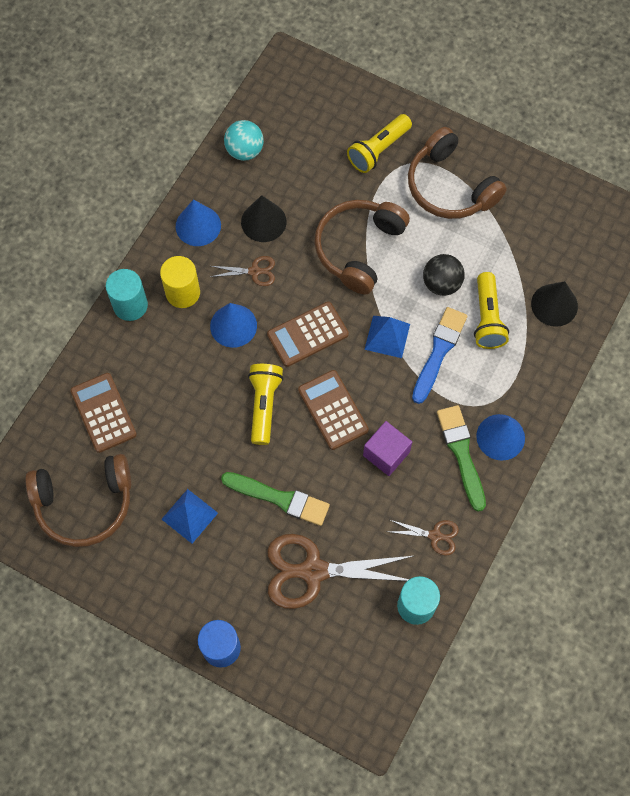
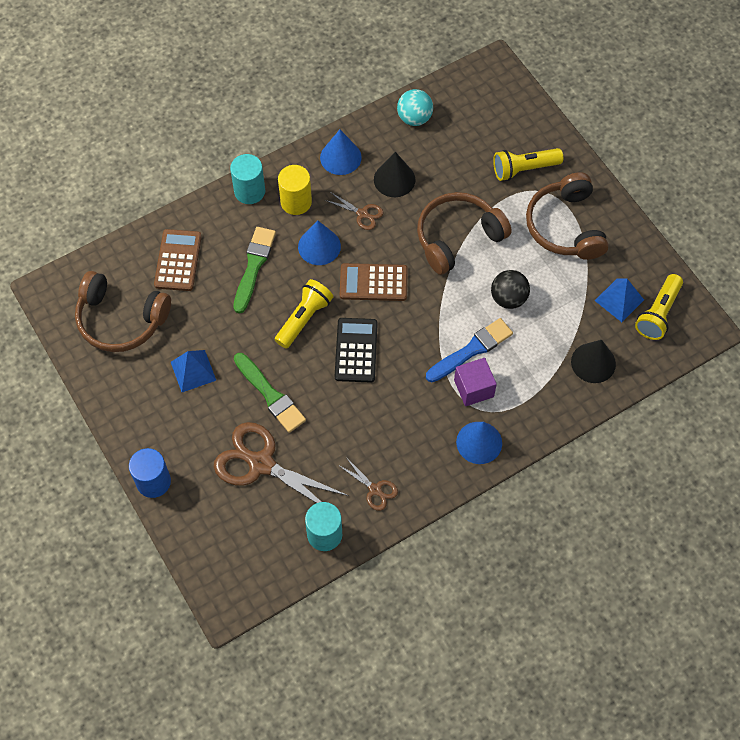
camera: 30 degrees right, 5 degrees down
brown calculator [298,370,369,450] -> black calculator [335,318,378,383]
purple cube [363,421,412,476] -> purple cube moved to [454,358,497,406]
blue pyramid [364,316,410,358] -> blue pyramid moved to [595,278,644,322]
green brush [437,405,486,512] -> green brush moved to [233,227,276,313]
yellow flashlight [474,272,509,349] -> yellow flashlight moved to [635,274,683,340]

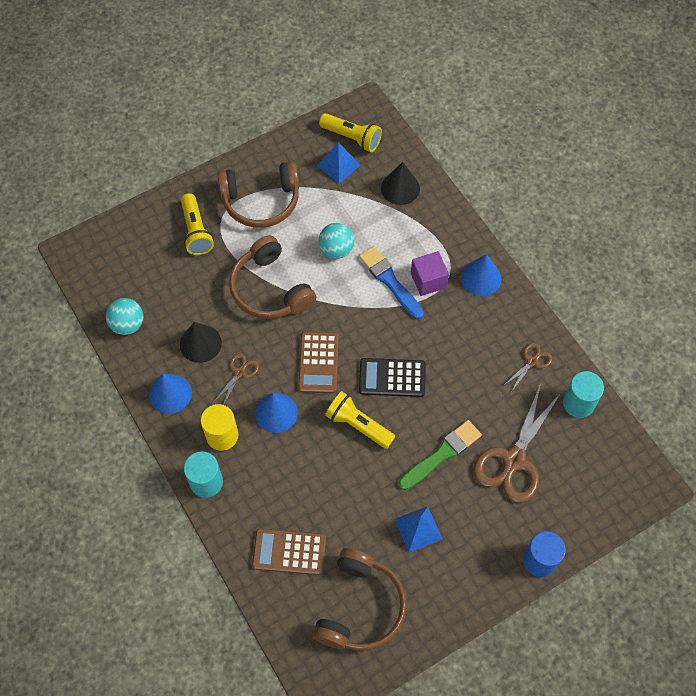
camera: 90 degrees left, 0 degrees up
green brush [233,227,276,313] -> none
black ball [491,270,530,309] -> turquoise ball [319,223,354,259]

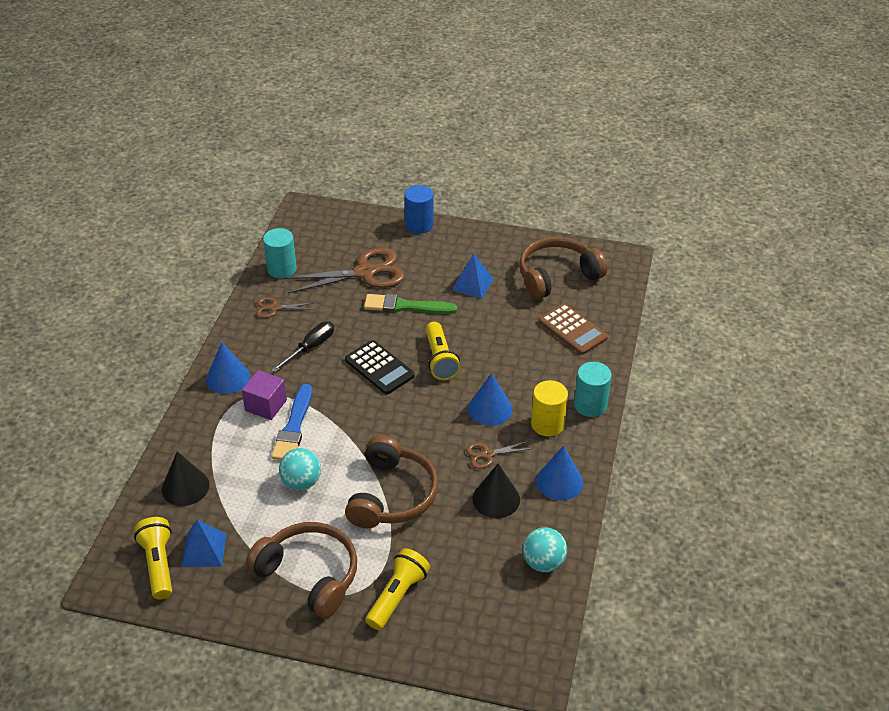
camera: 135 degrees left, 20 degrees down
brown calculator [298,332,339,393] -> none
none -> black screwdriver [271,322,334,372]

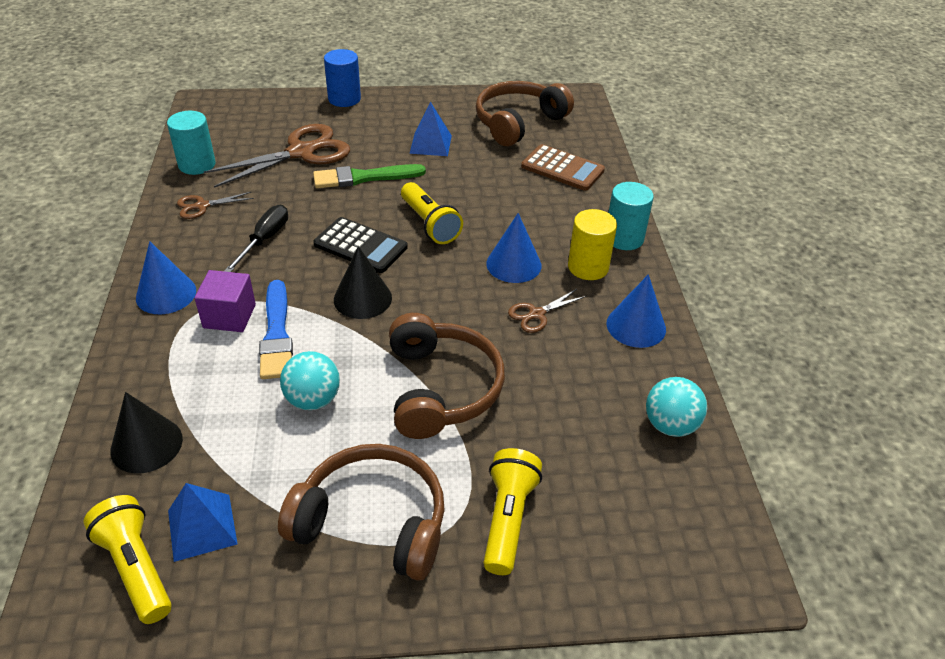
camera: 20 degrees left, 0 degrees up
black cone [472,464,520,518] -> black cone moved to [334,246,392,319]

